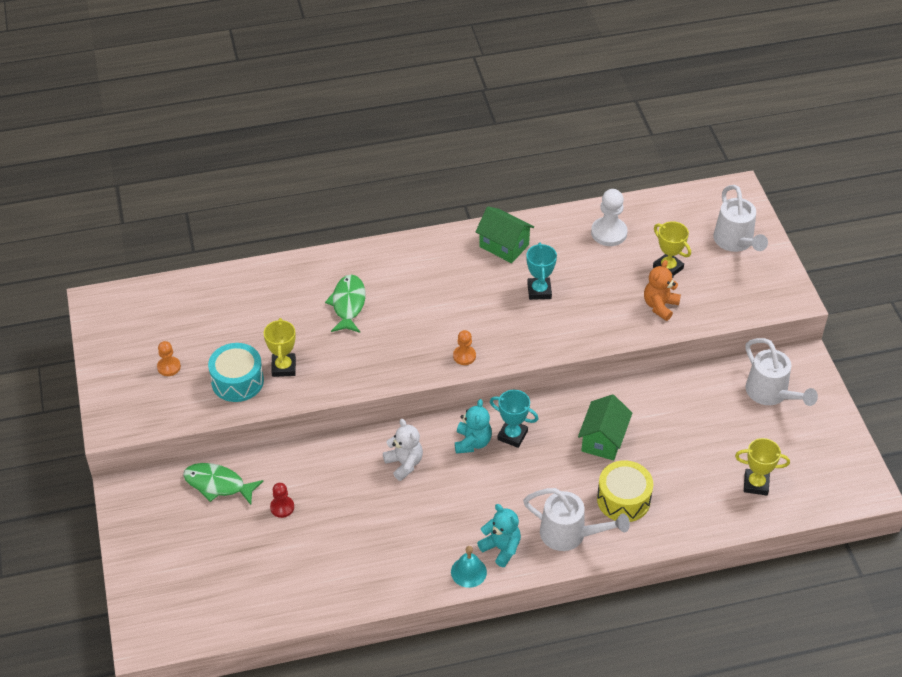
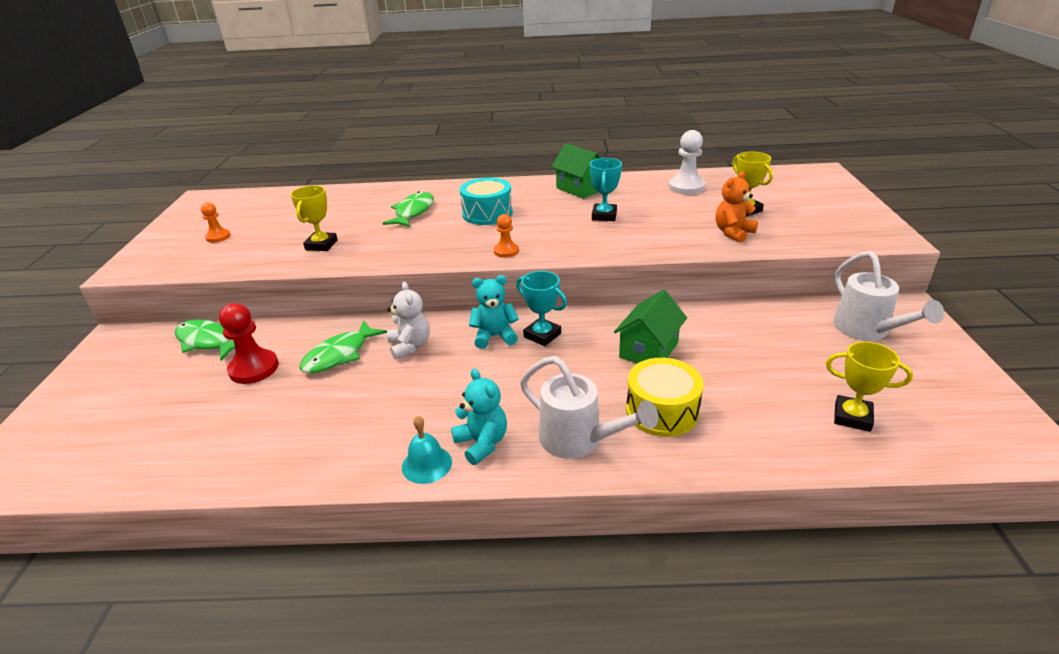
camera: 15 degrees right, 15 degrees down
turquoise drum [208,343,264,402] -> turquoise drum moved to [460,178,513,225]
red pawn [270,483,294,518] -> red pawn [219,303,279,384], size x1.68
turquoise teddy bear [455,399,492,454] -> turquoise teddy bear turned 120 degrees counterclockwise [469,275,519,349]
white watering can [713,185,768,252] -> none
none -> green fish [299,320,387,374]

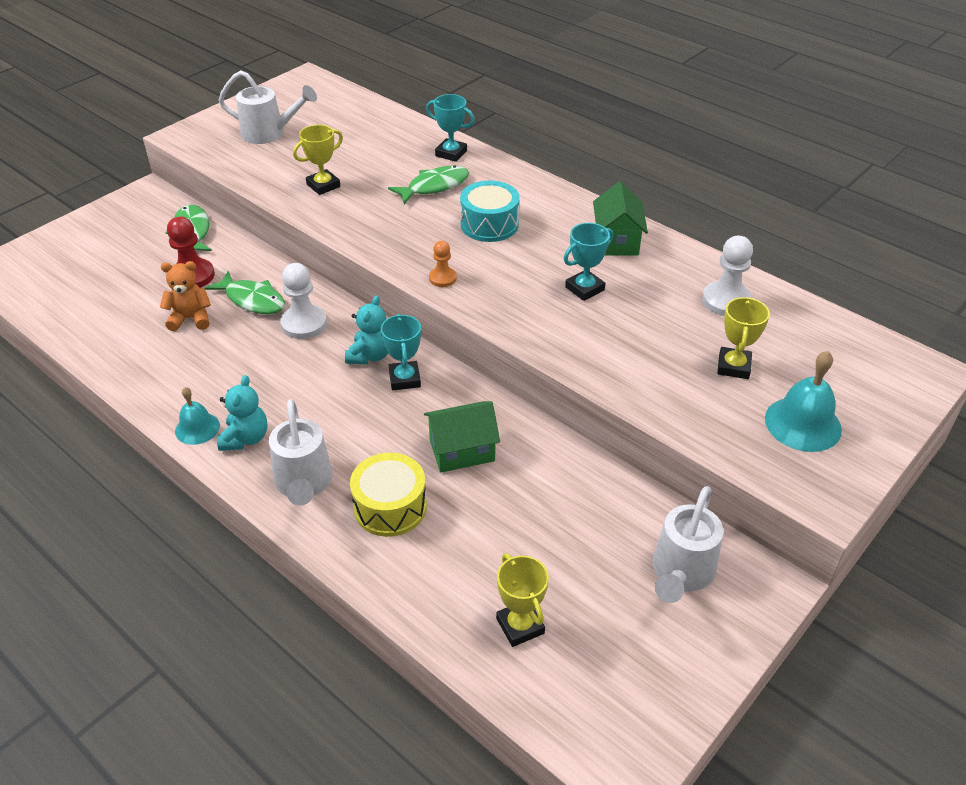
camera: 40 degrees right, 10 degrees up
orange pawn [201,202,231,243] -> white watering can [219,70,317,144]
green fish [299,320,387,374] -> green fish turned 135 degrees counterclockwise [205,271,285,314]
white teddy bear [387,282,430,360] -> white pawn [280,263,327,339]
turquoise teddy bear [469,275,519,349] -> turquoise teddy bear turned 75 degrees clockwise [345,295,388,364]
orange teddy bear [715,171,758,243] -> orange teddy bear moved to [160,261,211,331]
none -> turquoise trophy [426,94,475,162]
none -> turquoise bell [765,351,842,452]

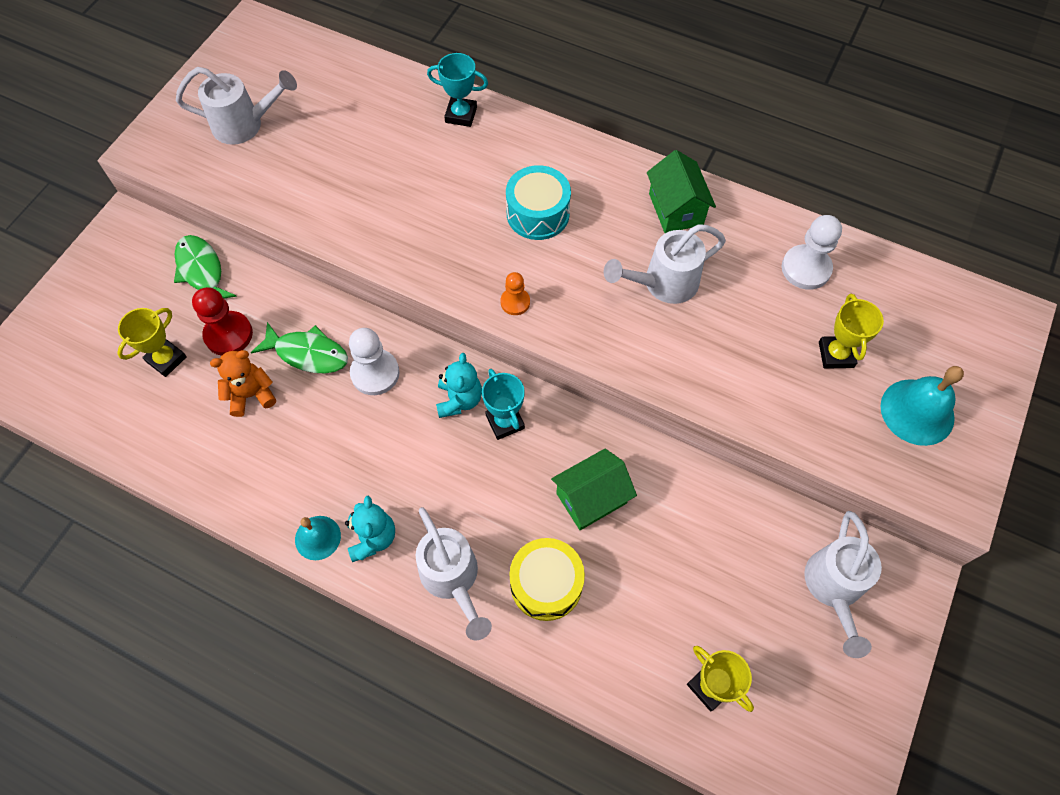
camera: 15 degrees left, 20 degrees up
yellow trophy [293,125,343,195] -> yellow trophy moved to [117,308,187,377]
green fish [388,165,469,204] -> none
turquoise trophy [564,223,613,301] -> white watering can [604,224,726,304]

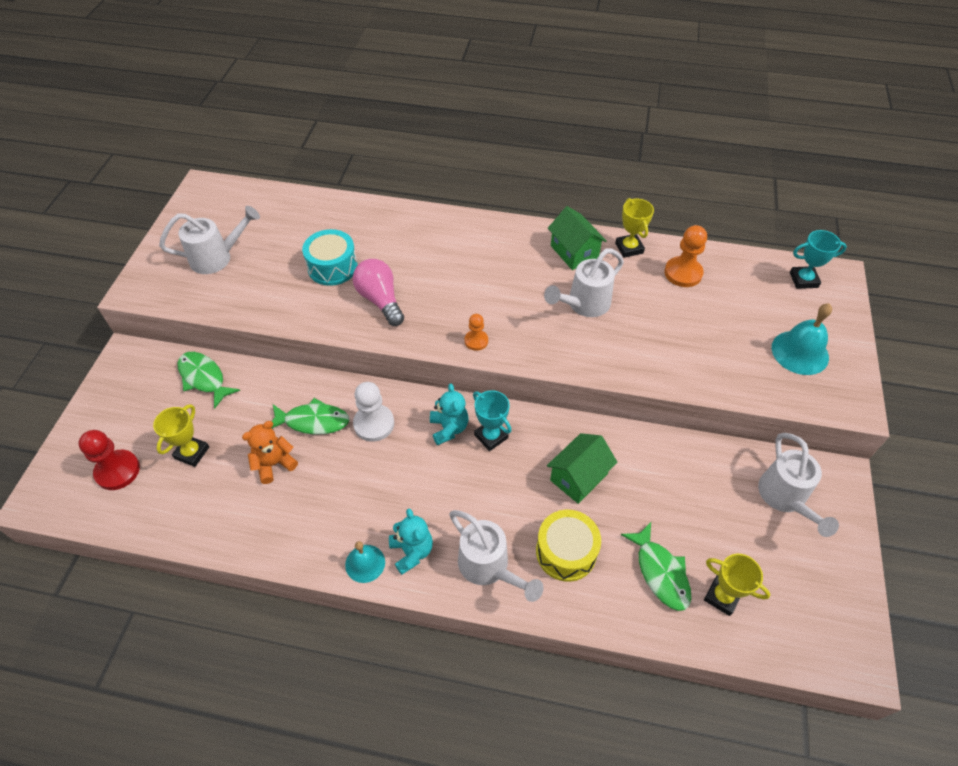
camera: 15 degrees left, 10 degrees down
red pawn [192,287,253,356] -> red pawn moved to [78,430,140,490]
turquoise trophy [427,53,488,127] -> turquoise trophy moved to [790,230,847,289]
turquoise drum [506,165,571,240] -> turquoise drum moved to [302,229,358,286]
white pawn [782,215,842,290] -> orange pawn [664,225,707,287]
yellow trophy [819,294,884,369] -> yellow trophy moved to [615,198,654,258]
none -> pink light bulb [353,259,404,326]
none -> green fish [621,522,692,611]

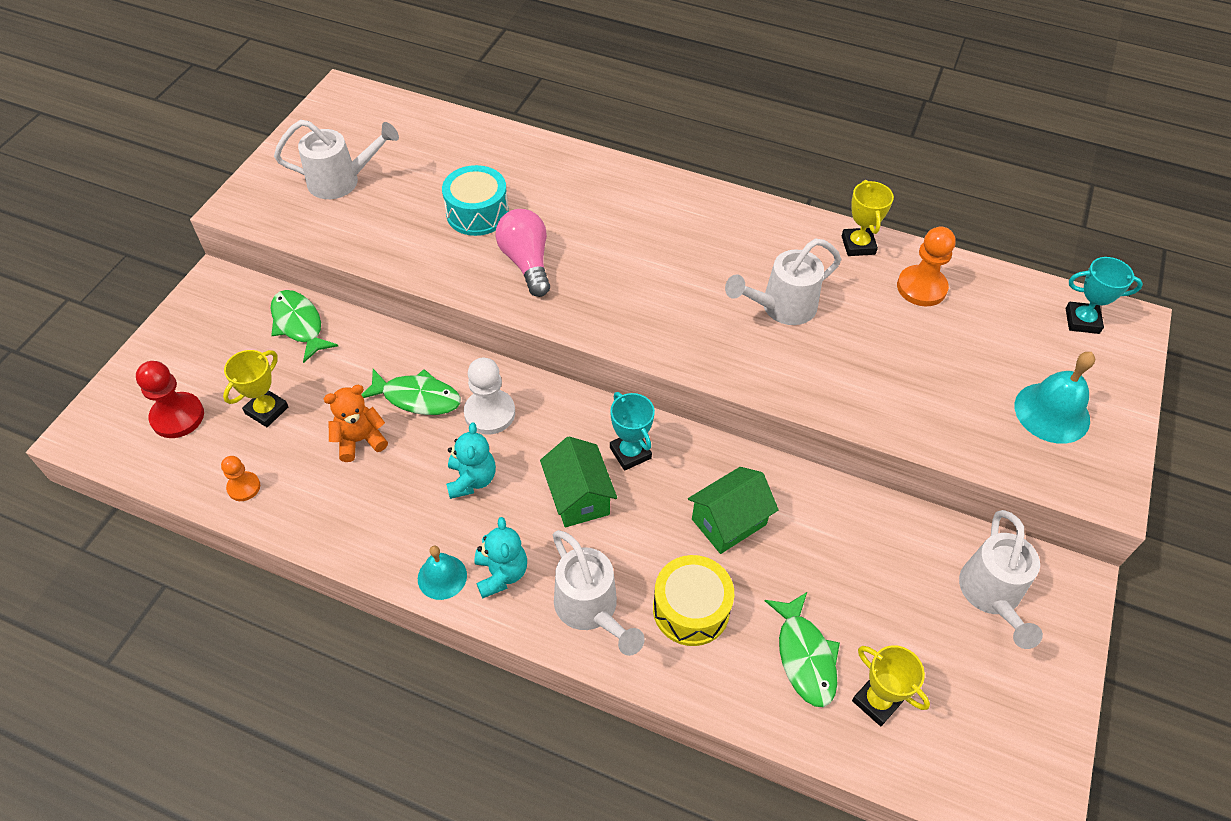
camera: 10 degrees right, 0 degrees up
turquoise teddy bear [430,384,469,445] -> turquoise teddy bear moved to [446,423,496,499]
orange pawn [464,314,488,351] -> orange pawn moved to [221,456,260,501]
green house [548,206,607,270] -> green house moved to [540,436,617,527]

